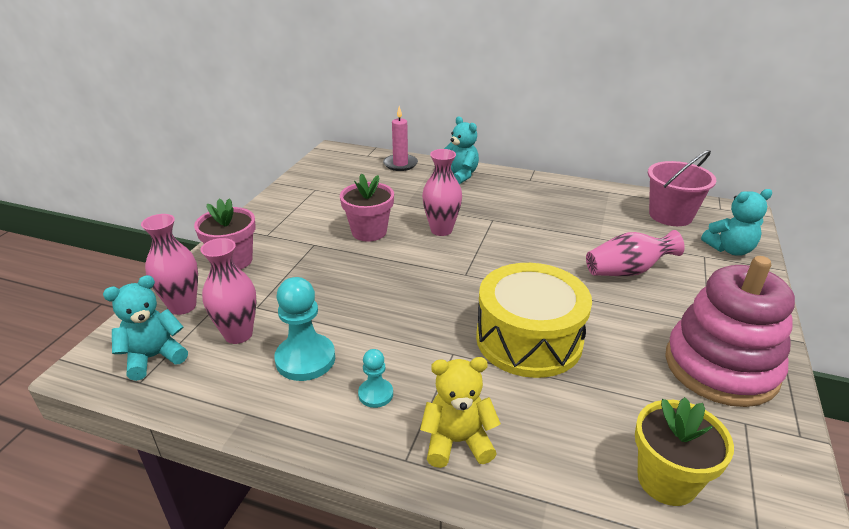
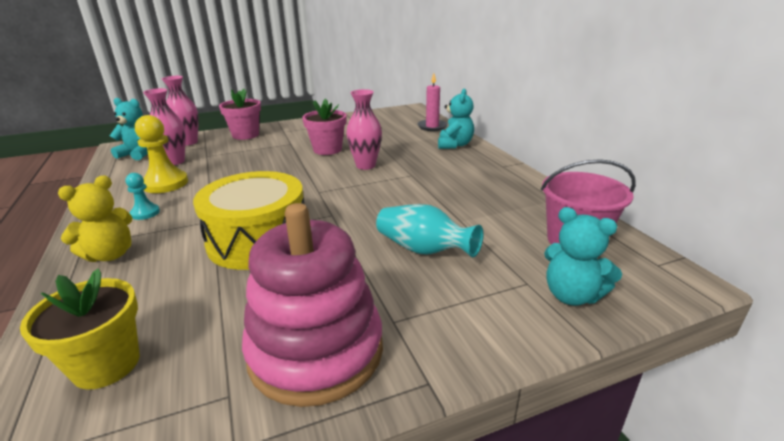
camera: 50 degrees right, 5 degrees down
turquoise pawn [274,277,335,381] -> yellow pawn [135,115,188,193]
yellow teddy bear [420,357,501,468] -> yellow teddy bear turned 90 degrees clockwise [58,176,132,262]
pink vase [586,230,685,276] -> turquoise vase [376,204,483,257]

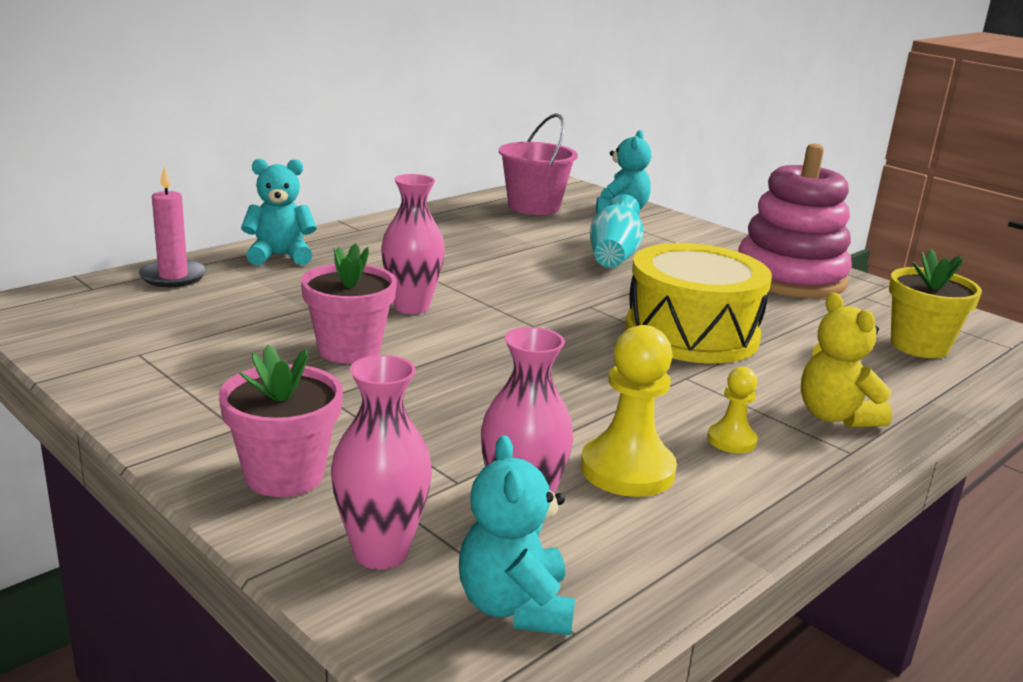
camera: 115 degrees left, 5 degrees down
yellow teddy bear [58,176,132,262] -> yellow teddy bear turned 135 degrees counterclockwise [801,293,892,428]
turquoise pawn [126,173,160,220] -> yellow pawn [707,367,758,453]

